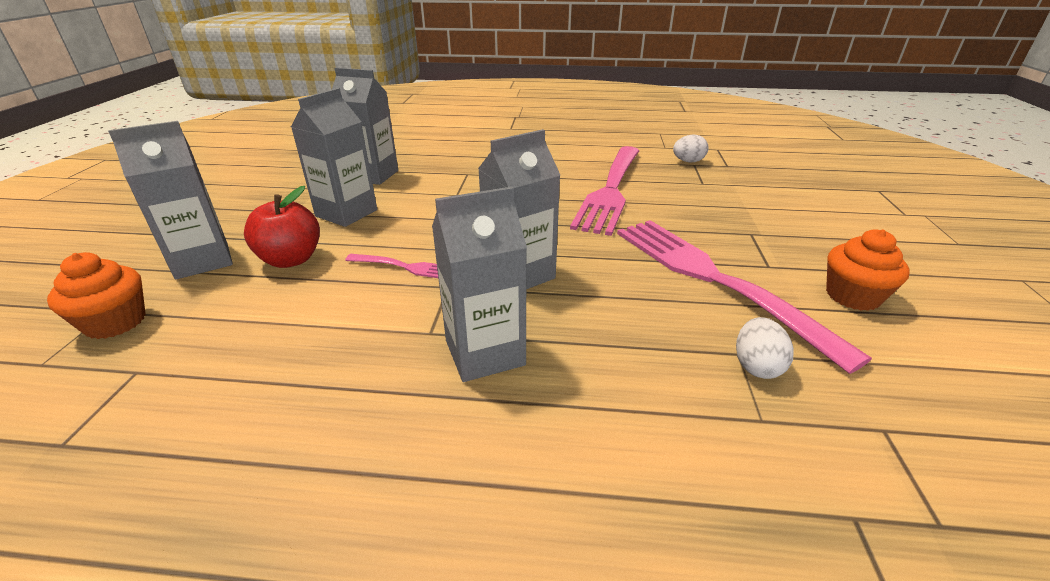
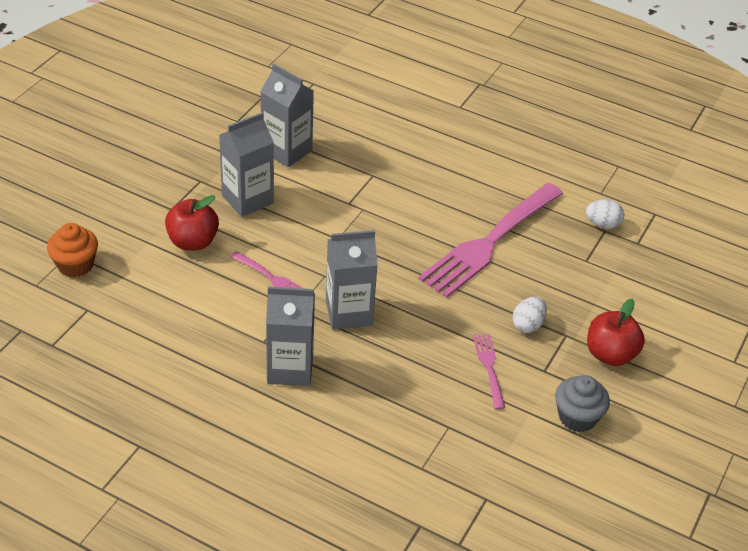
camera: 20 degrees right, 10 degrees up
grey carton [108,121,233,280] -> none
pink fork [617,220,872,374] -> pink fork [473,334,505,410], size x0.44
white egg [736,317,794,379] -> white egg moved to [513,297,547,333]
orange cupcake [826,229,910,311] -> grey cupcake [555,375,610,432]
none -> red apple [587,299,645,366]

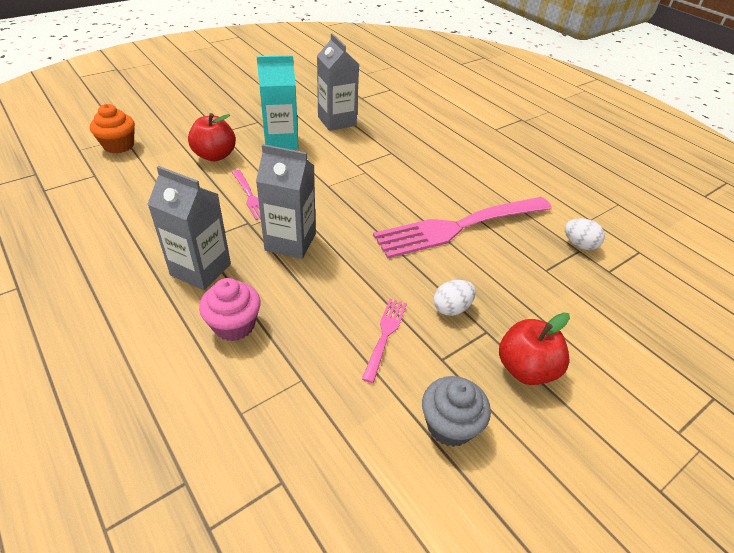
camera: 25 degrees right, 0 degrees up
grey carton [219,112,274,217] -> turquoise carton [257,55,299,149]
none -> pink cupcake [199,278,260,341]

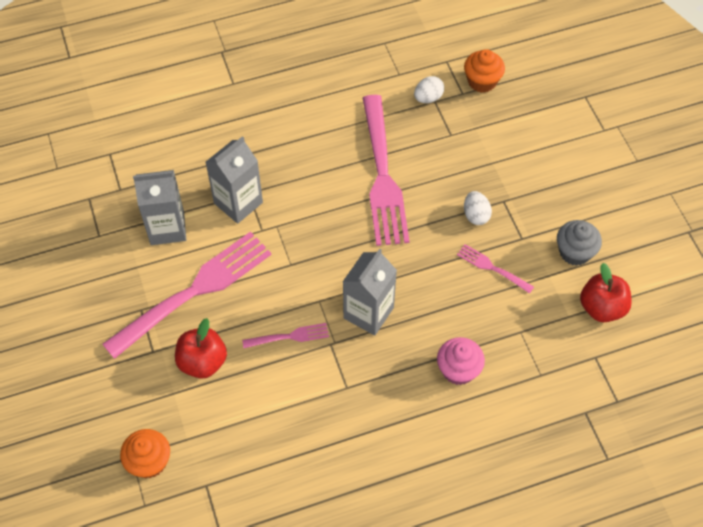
camera: 70 degrees left, 15 degrees up
grey carton [148,166,231,290] -> grey carton moved to [206,136,263,224]
turquoise carton [257,55,299,149] -> pink fork [102,231,271,359]
red apple [499,312,570,385] -> red apple moved to [580,263,632,322]
none -> orange cupcake [464,49,505,93]

